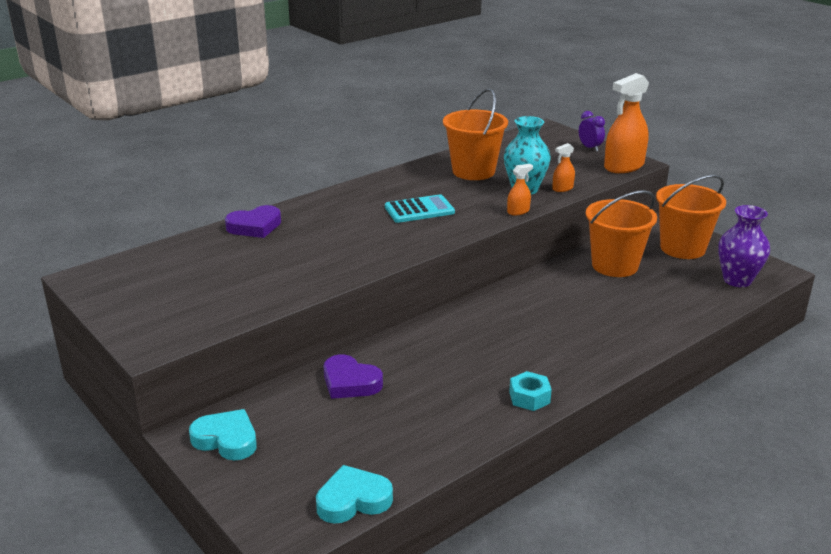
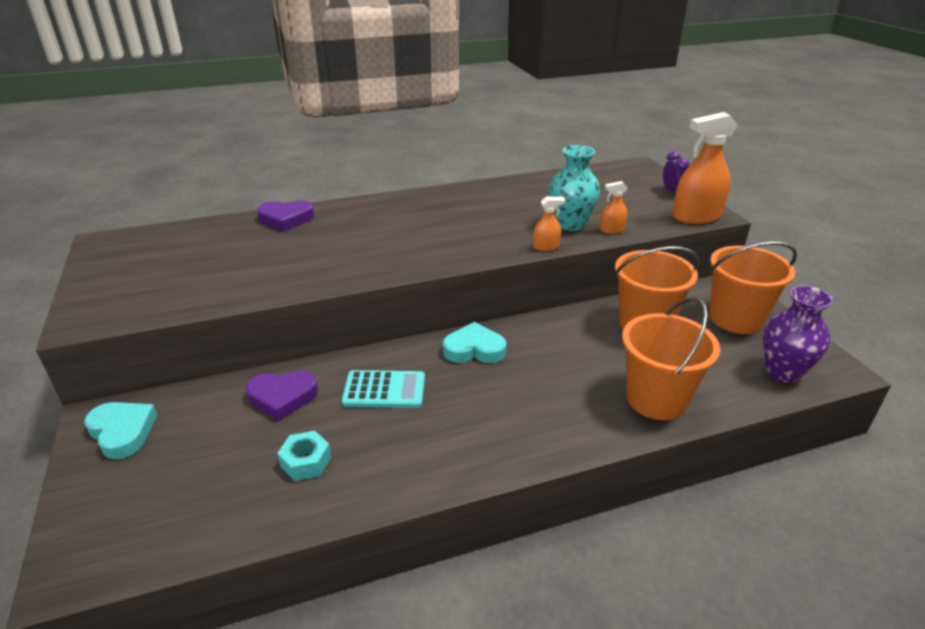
camera: 20 degrees right, 5 degrees up
turquoise heart [316,465,393,523] -> turquoise heart moved to [443,322,506,363]
purple heart [323,354,383,399] -> purple heart turned 60 degrees counterclockwise [245,371,318,421]
turquoise calculator [385,194,455,223] -> turquoise calculator moved to [341,370,425,408]
orange bucket [443,88,508,180] -> orange bucket moved to [622,297,720,420]
turquoise nut [509,371,552,411] -> turquoise nut moved to [277,431,331,481]

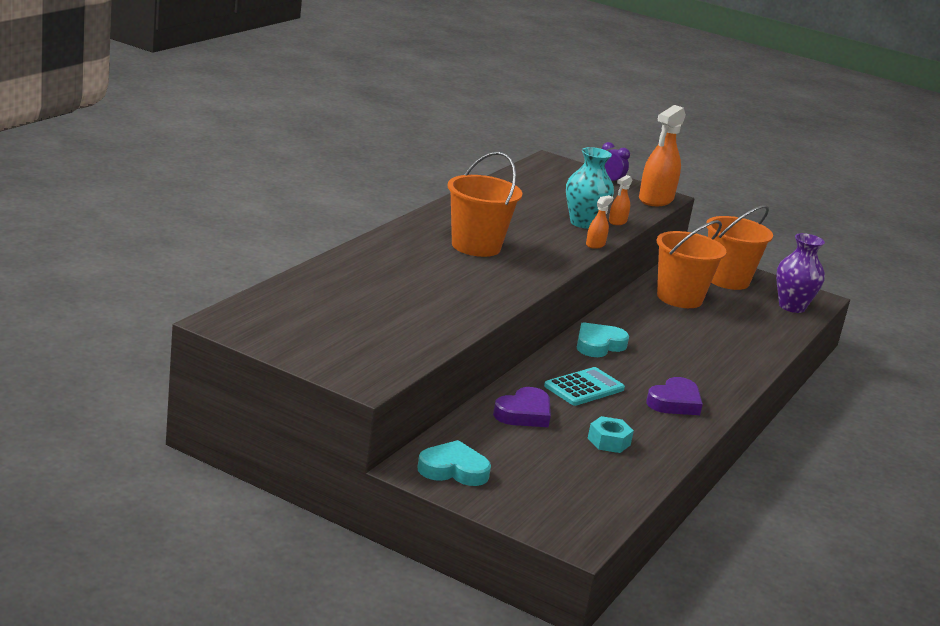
camera: 45 degrees left, 10 degrees down
purple heart [257,200,314,231] -> purple heart moved to [646,377,703,415]
orange bucket [622,297,720,420] -> orange bucket moved to [447,152,522,257]

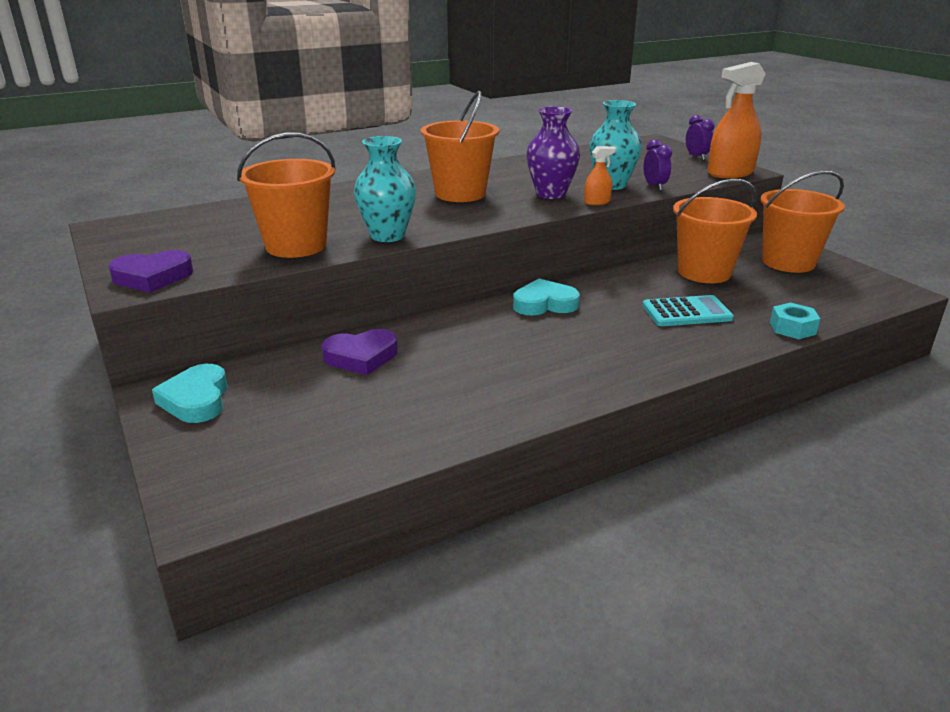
camera: 35 degrees right, 5 degrees up
turquoise heart [417,440,491,486] -> turquoise heart turned 135 degrees counterclockwise [152,364,228,423]
turquoise calculator [544,367,625,406] -> turquoise calculator moved to [642,295,734,326]
turquoise nut [588,416,634,453] -> turquoise nut moved to [770,303,820,339]
orange spray bottle [609,175,632,225] -> purple clock [643,139,672,191]
purple heart [646,377,703,415] -> purple heart moved to [108,250,193,293]
purple vase [776,233,825,313] -> purple vase moved to [526,106,580,199]
none -> orange bucket [237,132,336,258]
none -> turquoise vase [354,136,416,242]

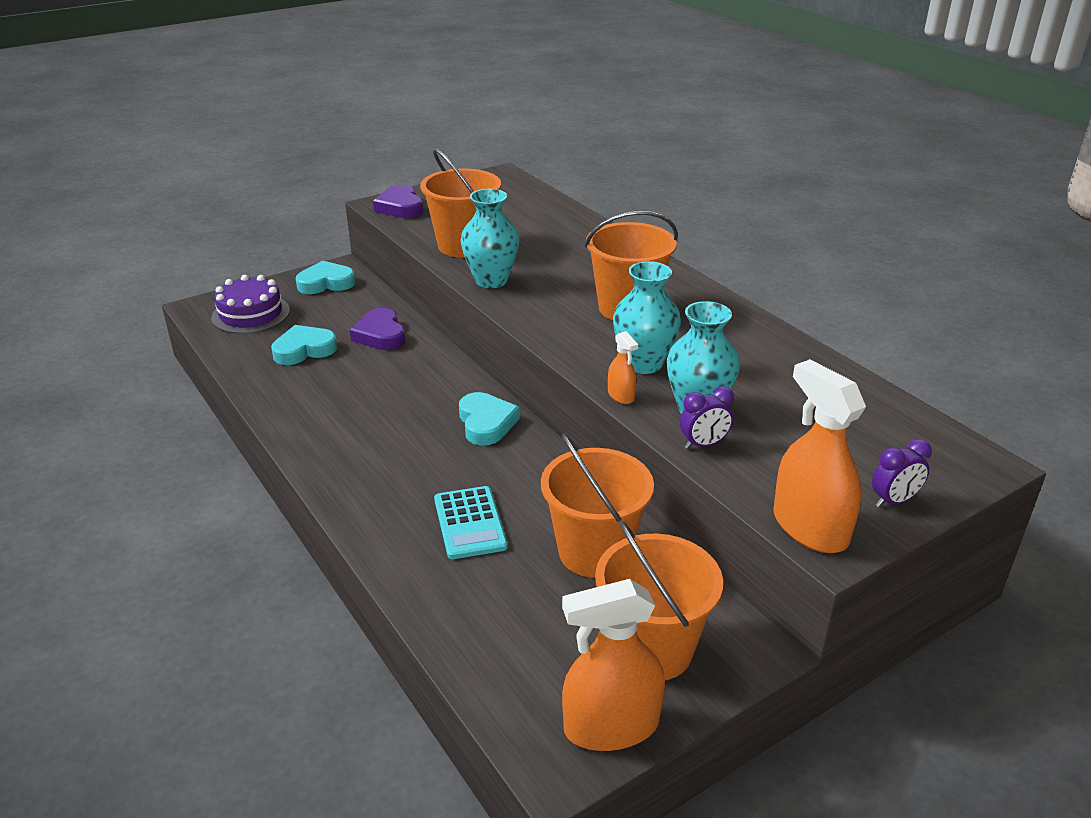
camera: 85 degrees right, 5 degrees up
purple vase [526,106,580,199] -> turquoise vase [613,261,681,374]
turquoise nut [770,303,820,339] -> none
none -> purple cake [211,275,290,334]
none -> turquoise heart [271,325,337,365]
none -> orange spray bottle [562,579,665,751]

